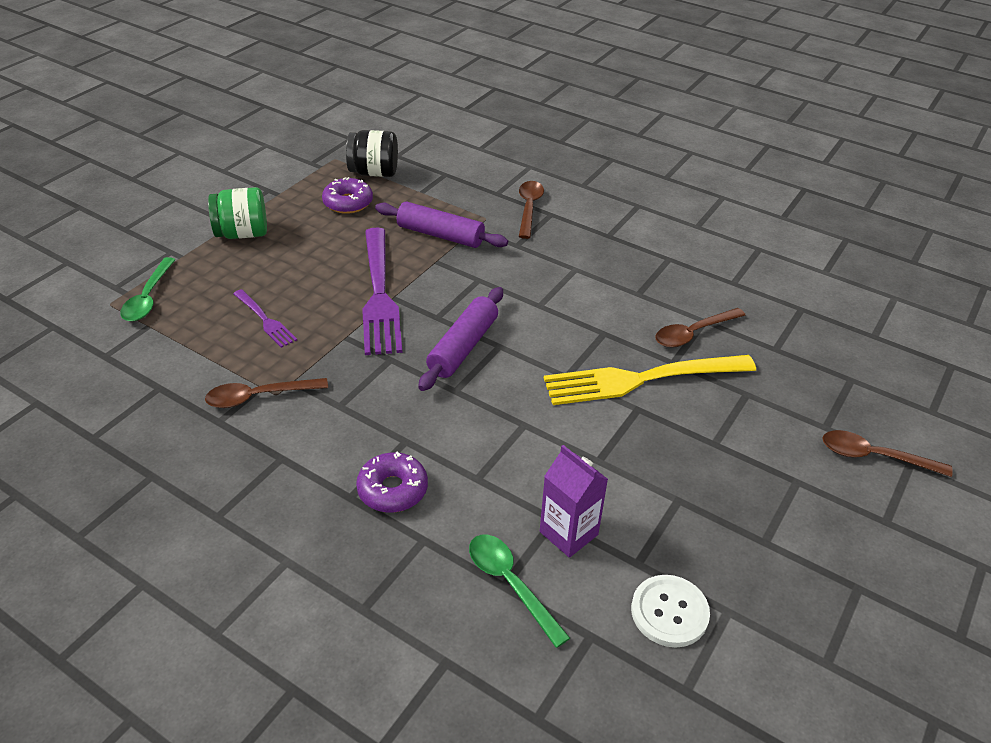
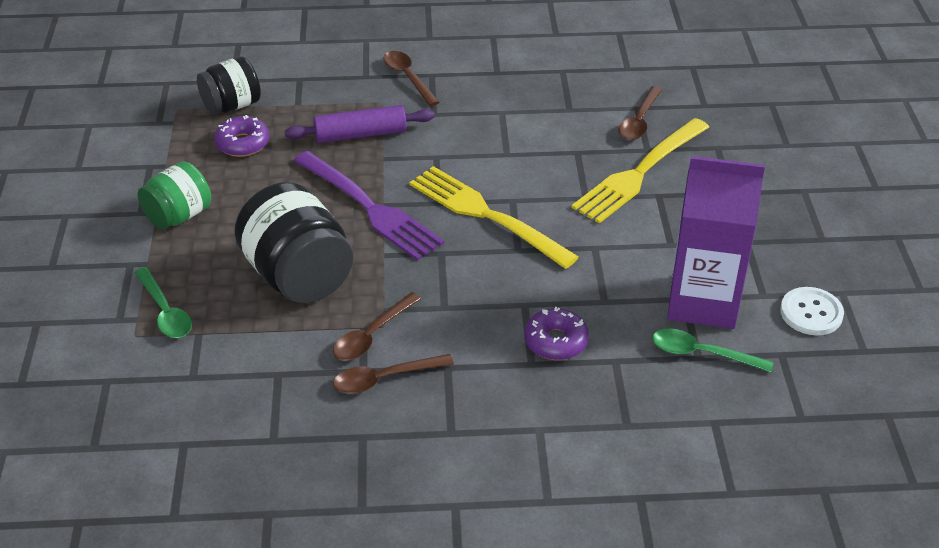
camera: 35 degrees left, 0 degrees up
purple fork [233,289,297,348] -> black jar [234,182,353,303]
purple rolling pin [418,287,503,391] -> yellow fork [409,166,579,269]
purple carton [540,445,608,558] -> purple carton [667,156,765,329], size x1.84
brown spoon [822,430,953,477] -> brown spoon moved to [333,354,454,394]

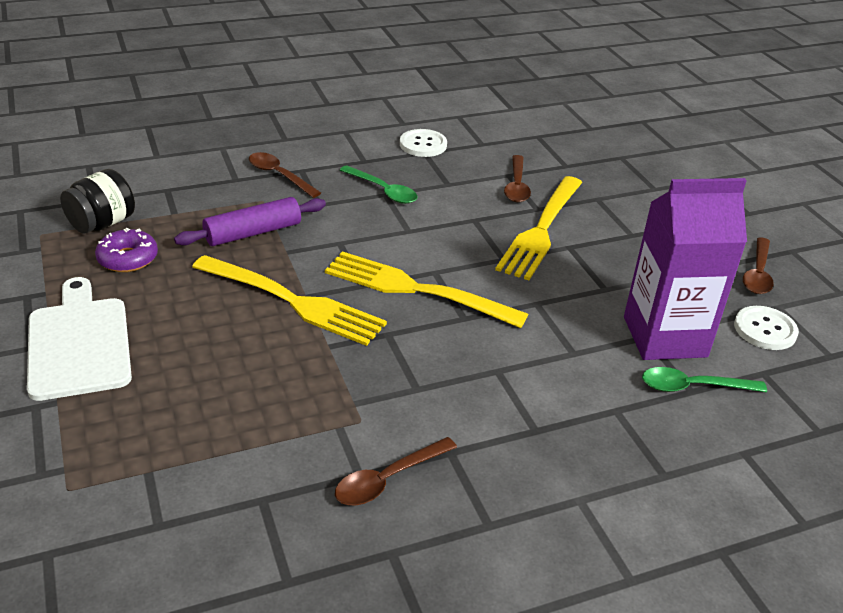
camera: 20 degrees left, 5 degrees down
green spoon [135,267,192,338] -> green spoon moved to [340,165,418,204]
green jar [137,161,211,229] -> white cutting board [27,277,132,401]
black jar [234,182,353,303] -> none
purple fork [294,151,444,261] -> yellow fork [192,255,387,346]
brown spoon [333,292,422,361] -> brown spoon moved to [743,237,774,294]
purple donut [524,307,589,360] -> none
none -> white button [400,129,447,157]

